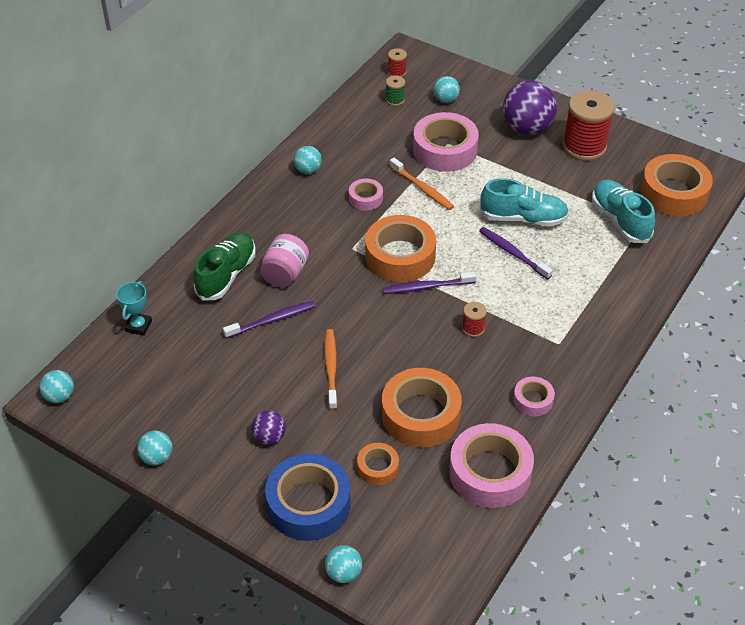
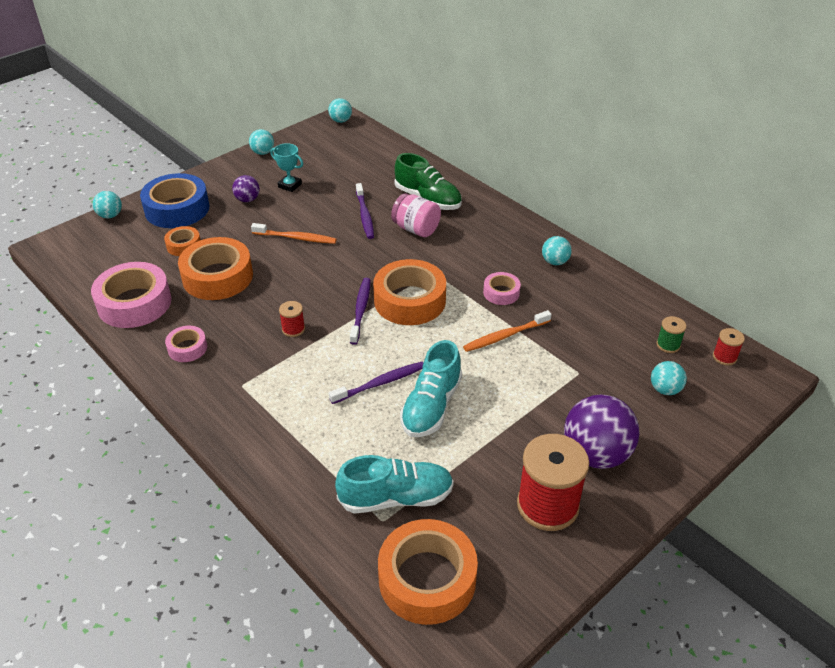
camera: 105 degrees right, 5 degrees down
turquoise trophy [116,281,152,336] -> turquoise trophy moved to [270,143,303,192]
pink tape [413,112,479,172] -> none

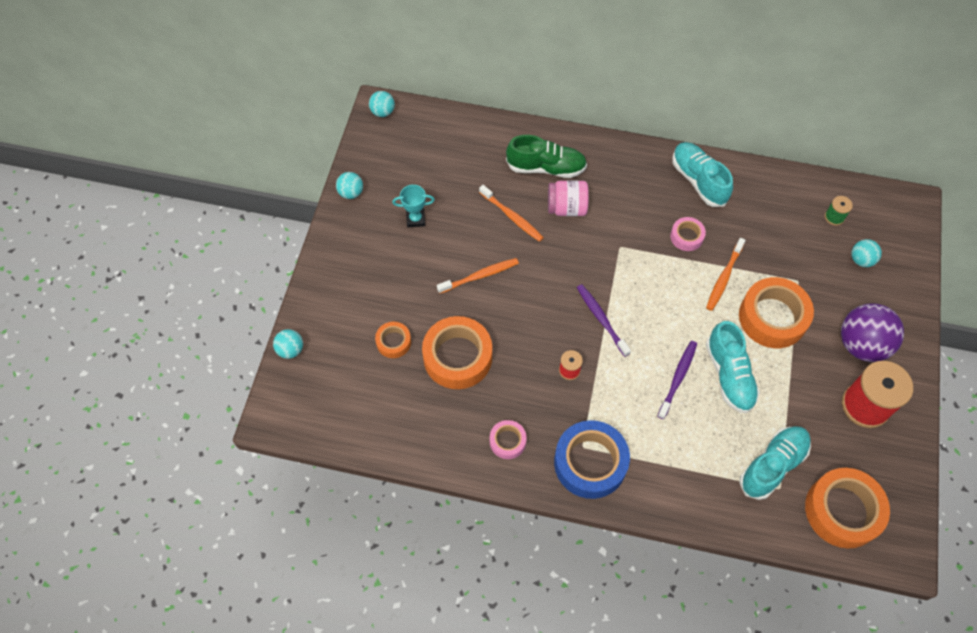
camera: 35 degrees left, 20 degrees up
pink tape [91,262,171,328] -> none
blue tape [140,173,209,228] -> blue tape moved to [554,420,630,499]
purple ball [232,175,260,202] -> none
purple toothbrush [356,183,374,239] -> orange toothbrush [479,185,544,242]
orange tape [373,259,446,325] -> orange tape moved to [739,277,814,348]
turquoise ball [542,236,572,265] -> turquoise shoe [672,142,733,207]
red spool [713,328,745,366] -> none

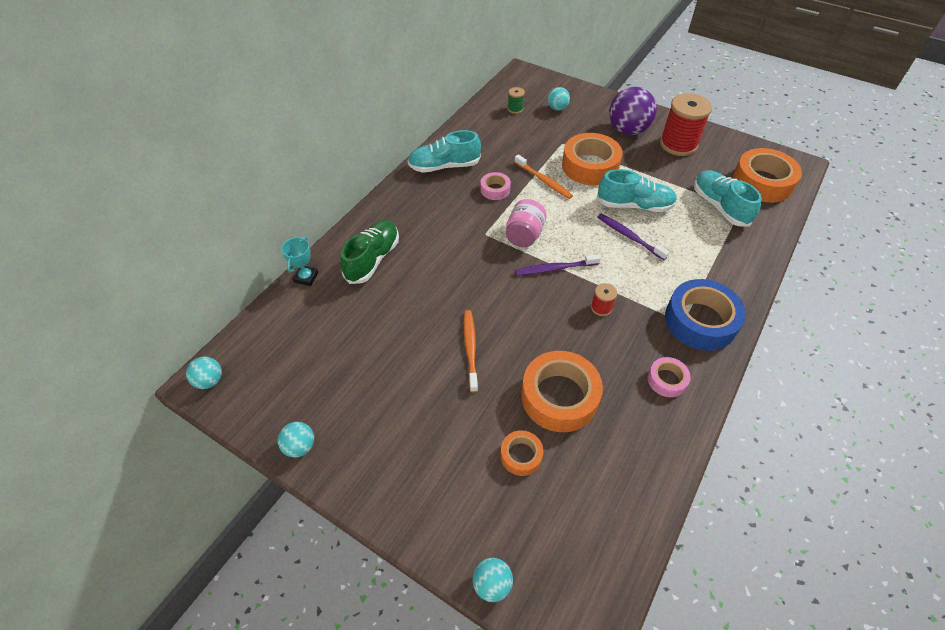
camera: 70 degrees left, 10 degrees down
turquoise trophy [392,185,435,227] -> turquoise trophy moved to [281,236,318,286]
orange toothbrush [479,185,544,242] -> none
pink jar [548,180,589,216] -> pink jar moved to [506,199,547,247]

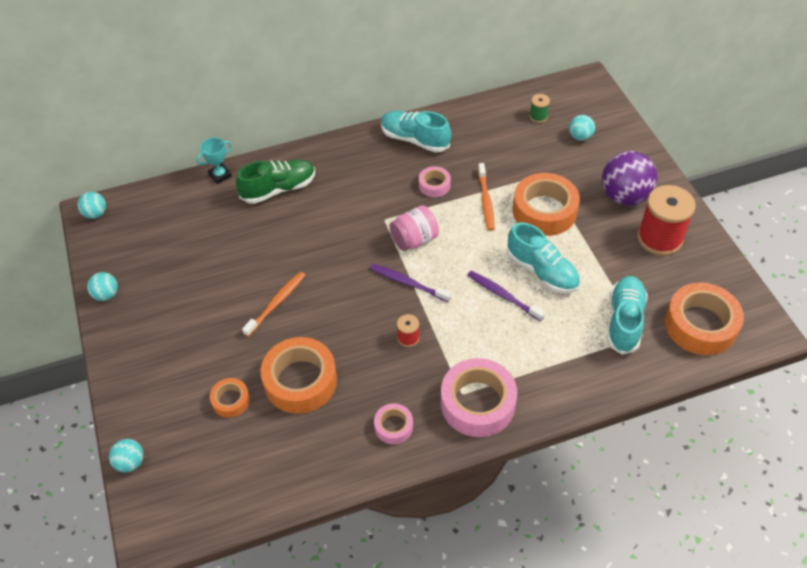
camera: 40 degrees right, 0 degrees up
purple toothbrush [598,214,669,260] -> purple toothbrush turned 45 degrees counterclockwise [468,271,545,321]
blue tape [665,279,746,351] -> pink tape [441,358,517,437]

